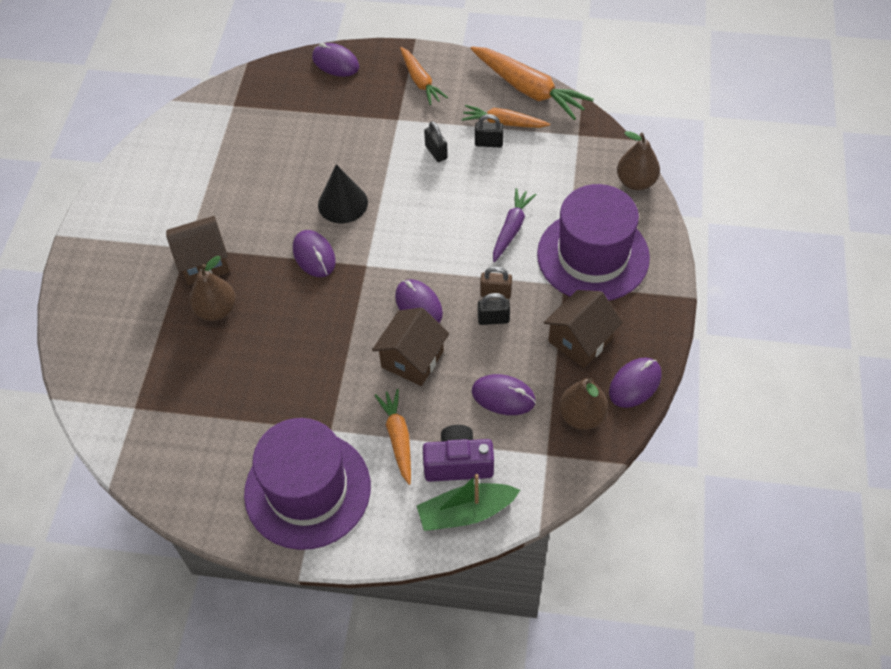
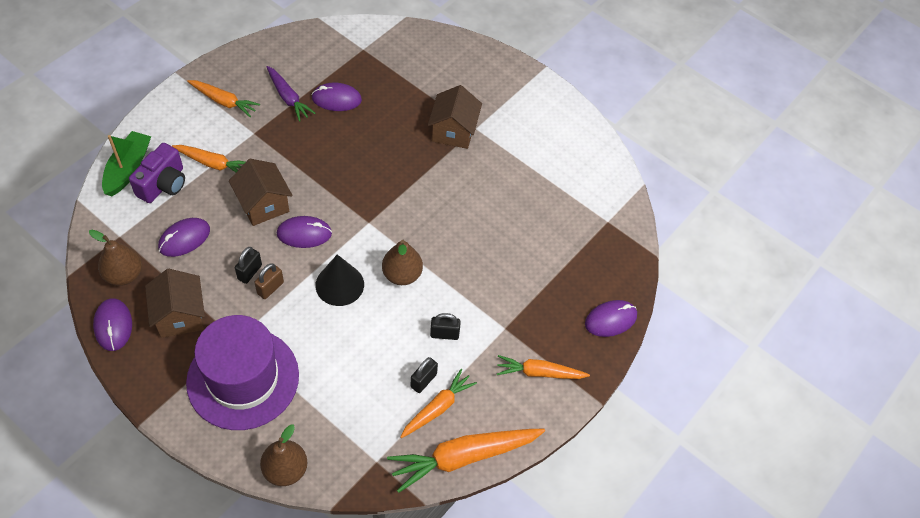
camera: 115 degrees right, 0 degrees up
brown pear [189,256,236,321] -> brown pear moved to [382,240,423,285]
purple hat [244,418,371,550] -> orange carrot [187,80,260,117]
purple mouse [293,230,336,277] -> purple mouse moved to [311,82,362,111]
black cone [318,164,368,223] -> black cone moved to [315,254,364,306]
purple carrot [493,188,537,262] -> purple carrot moved to [266,66,315,121]

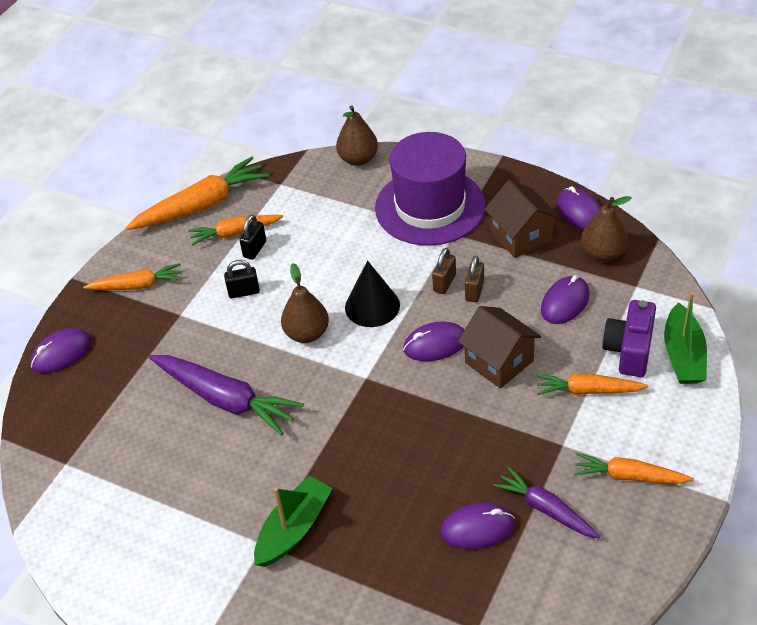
camera: 175 degrees right, 10 degrees down
black padlock [235,247,262,284] -> brown padlock [465,255,484,302]
orange carrot [400,369,477,438] -> orange carrot turned 45 degrees clockwise [188,215,283,245]
brown house [428,85,482,149] -> green boat [254,476,333,567]
none -> purple carrot [149,355,304,436]

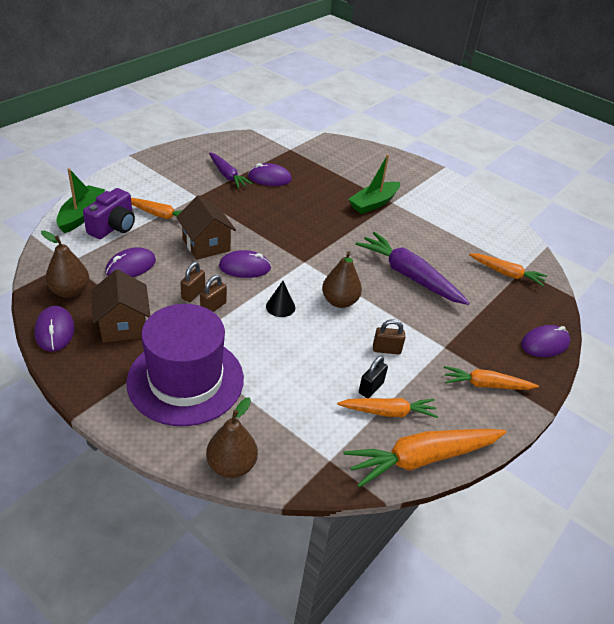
camera: 175 degrees left, 5 degrees down
black padlock [224,260,260,298] -> brown padlock [373,319,405,355]
black cone [345,261,400,327] -> black cone [266,281,295,317], size x0.63
orange carrot [574,453,694,484] -> orange carrot moved to [469,254,547,286]

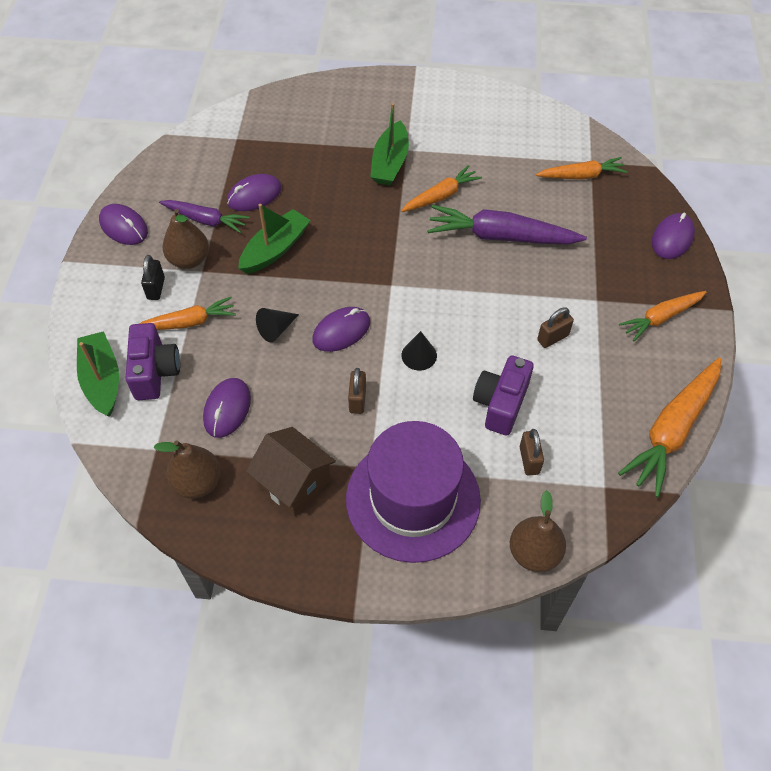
camera: 30 degrees left, 15 degrees up
purple mouse [34,306,75,352] -> purple mouse moved to [99,204,148,245]
brown house [176,195,236,260] -> black cone [256,308,299,342]
brown padlock [180,262,205,302] -> brown padlock moved to [520,429,544,476]
brown pear [322,251,362,308] -> brown pear moved to [163,209,209,269]
orange carrot [337,398,438,418] -> orange carrot moved to [401,165,482,212]
black padlock [359,356,388,398] -> black padlock moved to [141,255,165,300]
none -> green boat [238,204,311,274]
none -> purple camera [473,355,534,436]

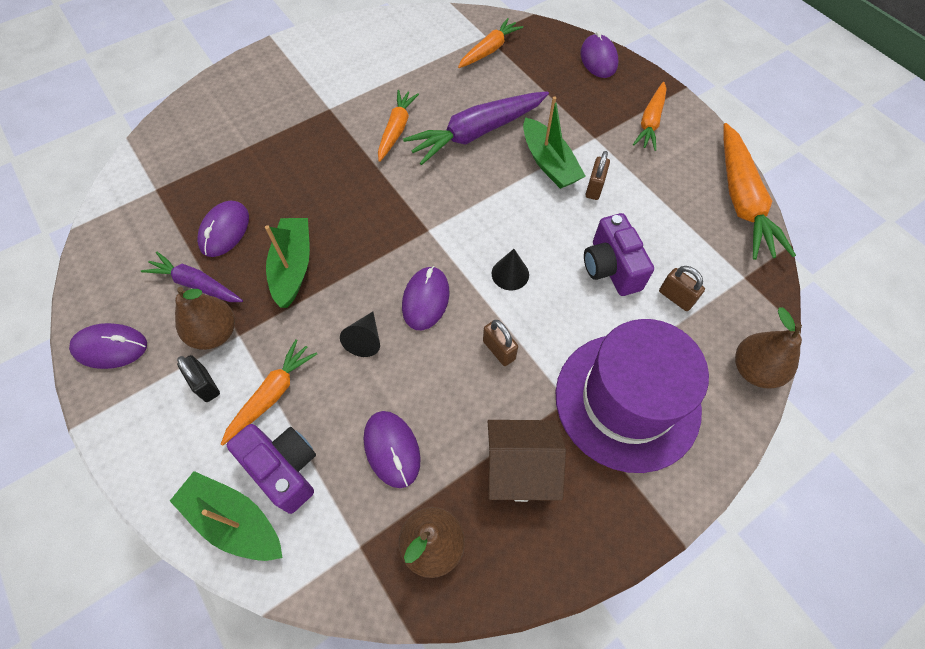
camera: 40 degrees left, 5 degrees up
purple carrot [159,200,249,233] -> purple carrot turned 135 degrees counterclockwise [141,252,243,302]
green boat [370,103,409,185] -> green boat moved to [523,96,586,189]

